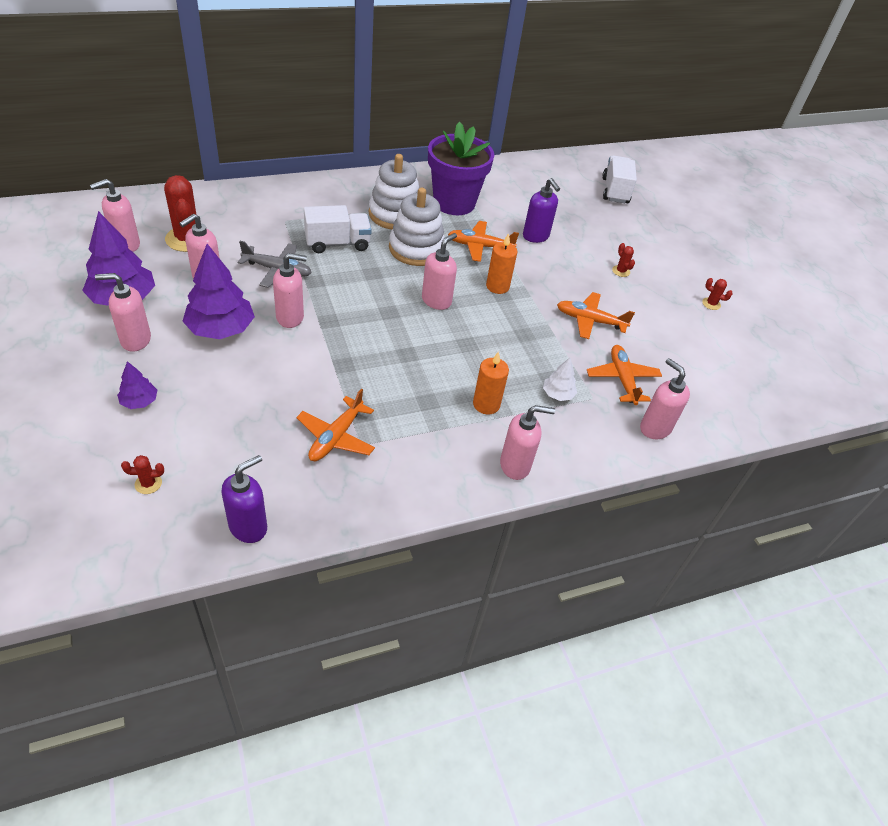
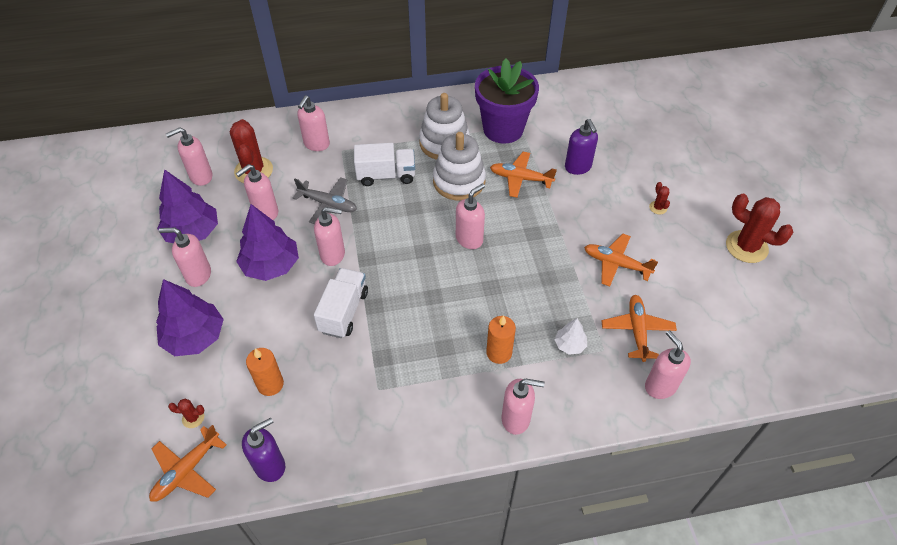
camera: 15 degrees right, 5 degrees up
purple tree [117,361,157,409] -> purple tree [156,279,224,356], size x2.00
orange plane [296,389,375,461] -> orange plane moved to [149,425,227,502]
orange candle [486,233,517,294] -> orange candle moved to [246,348,284,396]
white truck [602,155,637,203] -> white truck moved to [314,268,368,338]
red cactus [702,278,733,310] -> red cactus [726,194,793,263], size x2.22
none -> pink soap dispenser [297,96,330,151]

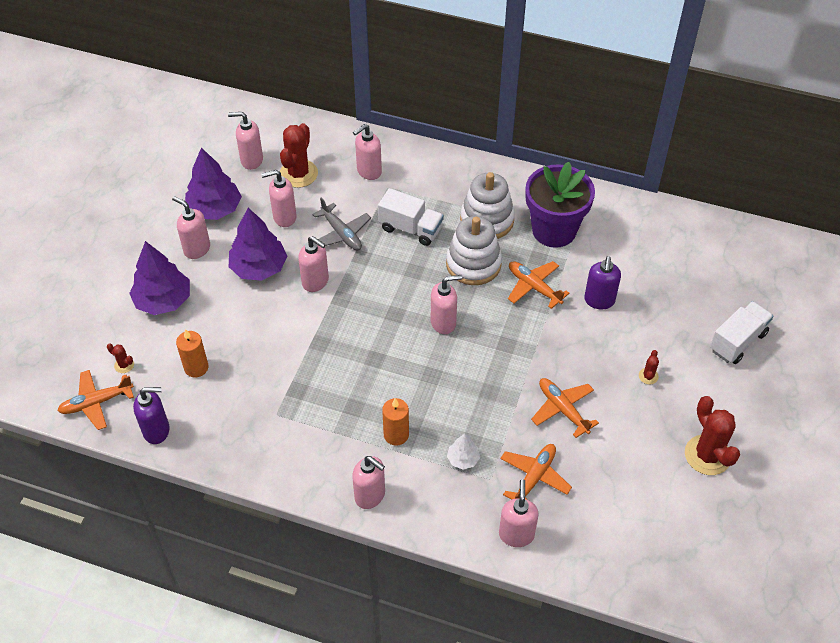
camera: 30 degrees right, 0 degrees up
white truck [314,268,368,338] -> white truck moved to [710,301,774,364]

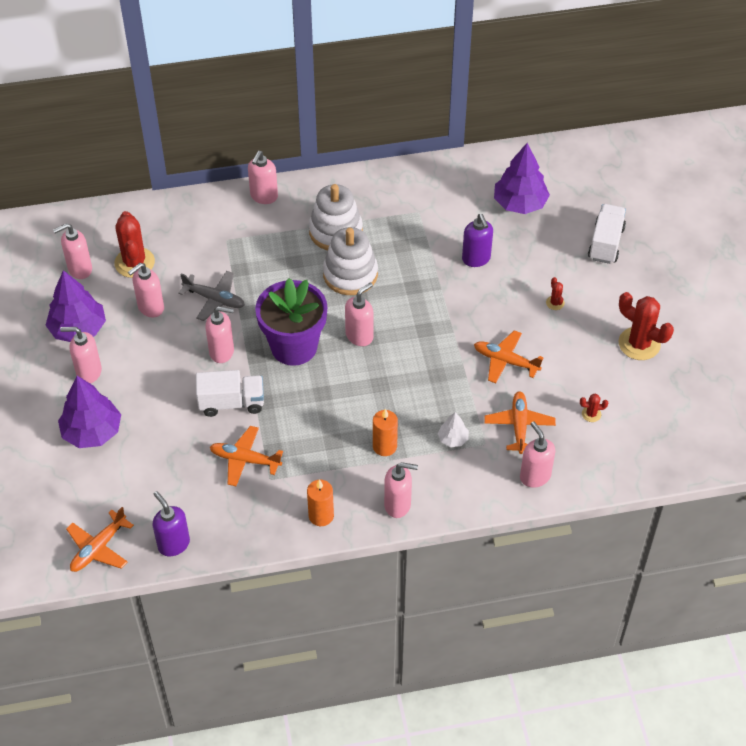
camera: 30 degrees left, 0 degrees up
red cactus [107,343,134,373] -> red cactus moved to [580,394,608,422]
purple soap dispenser [133,387,170,444] -> purple soap dispenser turned 90 degrees counterclockwise [152,491,190,556]
orange candle [176,329,209,378] -> orange candle moved to [307,479,334,526]
purple tree [229,208,287,281] -> purple tree moved to [494,143,550,214]
pink soap dispenser [353,124,382,180] -> pink soap dispenser moved to [248,151,278,204]
white truck [378,188,444,246] -> white truck moved to [196,370,264,417]
orange plane [508,261,569,309] -> orange plane moved to [210,426,283,486]
purple flower pot [525,162,595,248] -> purple flower pot moved to [255,278,327,366]

